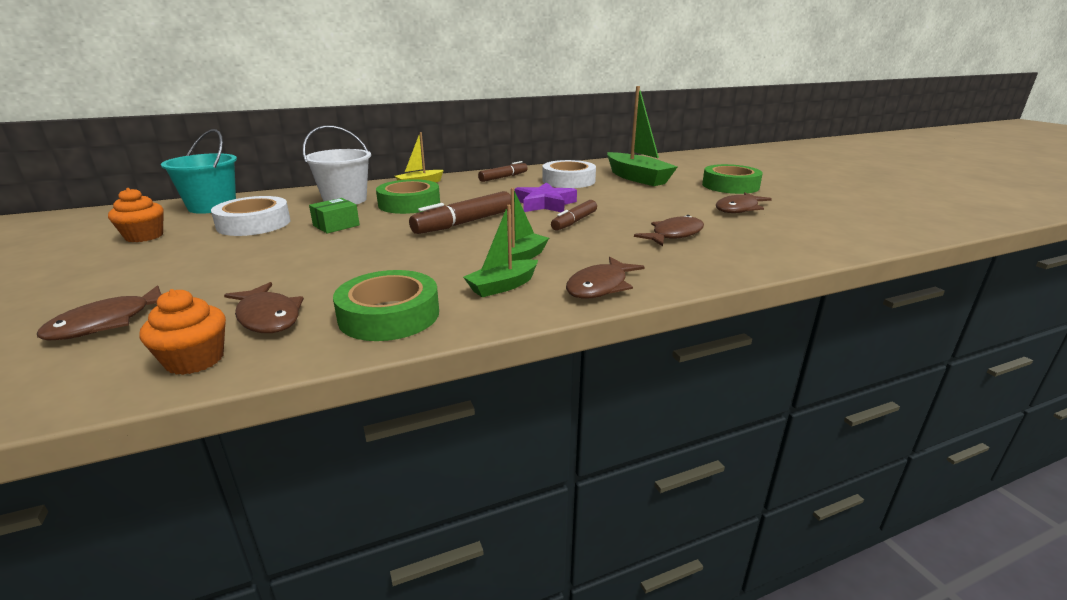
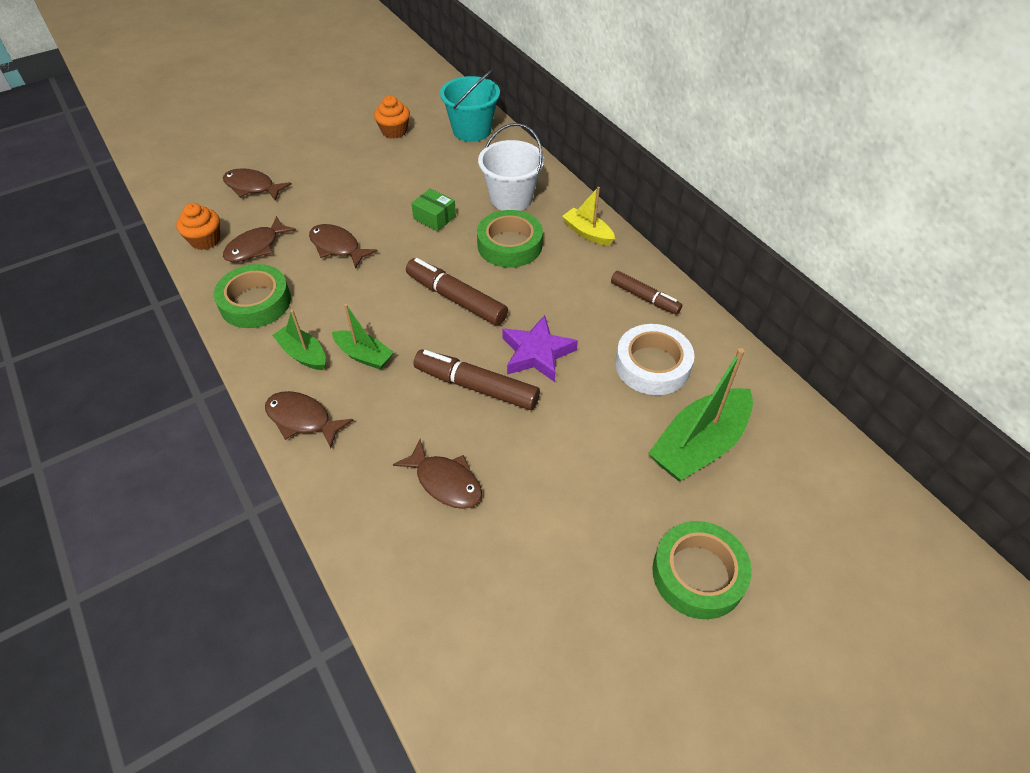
camera: 80 degrees right, 25 degrees up
white tape [211,196,291,236] -> none
brown marker [551,200,597,230] -> brown marker [413,350,540,410], size x1.55
brown fish [716,192,772,213] -> brown fish moved to [309,224,377,269]

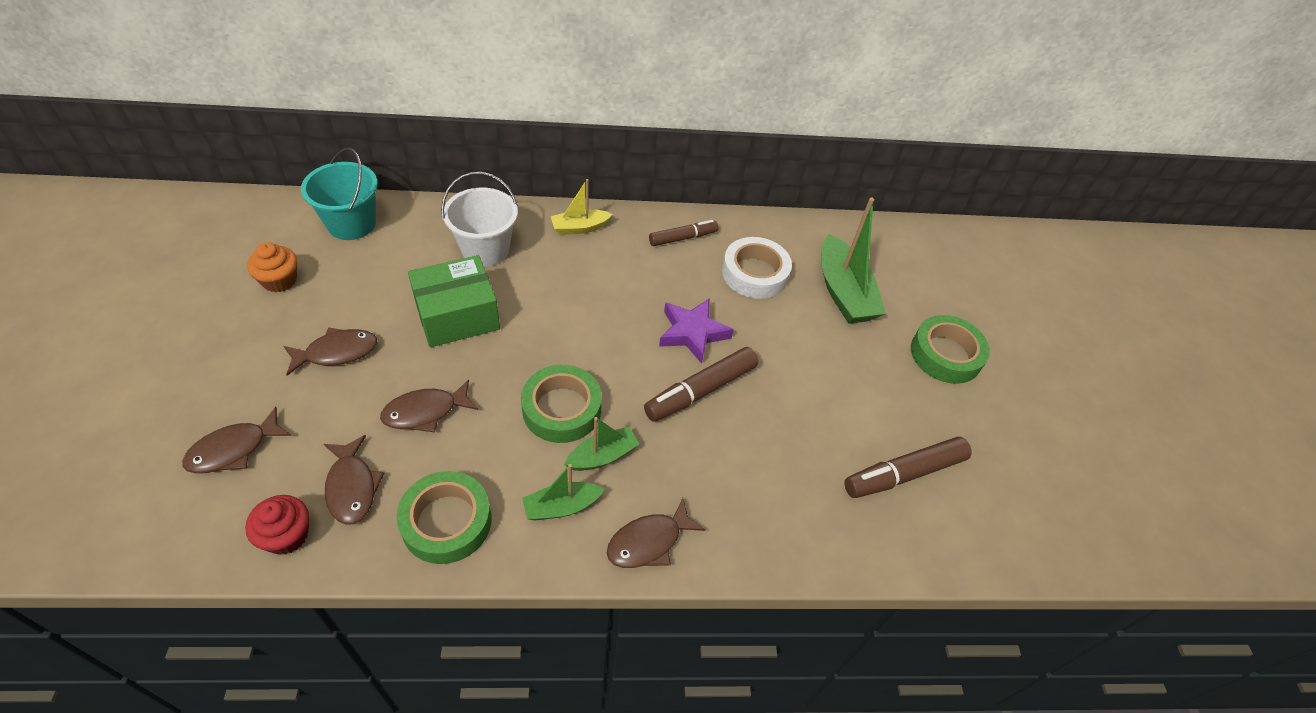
camera: 65 degrees left, 0 degrees up
orange cupcake [176,203,220,250] -> red cupcake [245,495,309,555]
brown fish [393,439,482,509] -> brown fish moved to [284,327,377,376]
brown marker [406,258,508,326] -> brown marker moved to [844,437,972,498]
green box [411,188,456,231] -> green box [408,255,500,347], size x1.90
green tape [477,210,543,268] -> green tape moved to [521,365,602,443]

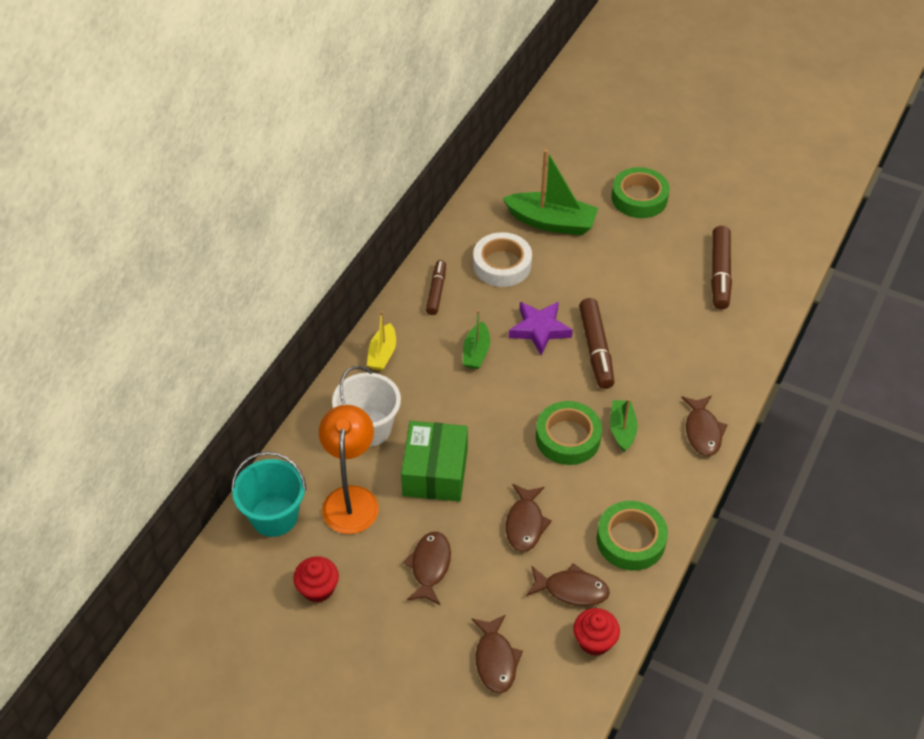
camera: 55 degrees left, 0 degrees up
orange cupcake [247,242,297,292] -> red cupcake [293,556,339,603]
green boat [522,464,604,521] -> green boat moved to [463,310,490,369]
none -> orange lamp [319,405,379,534]

